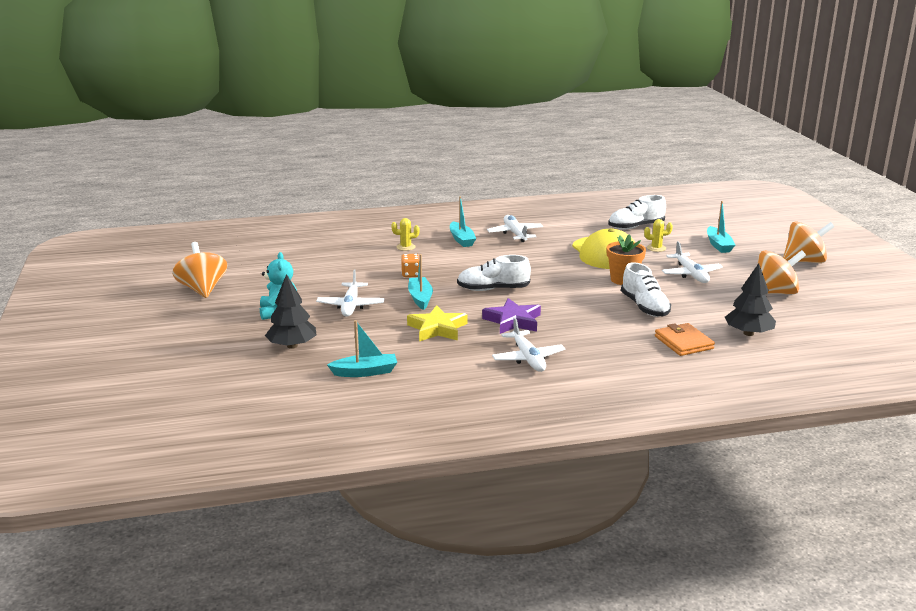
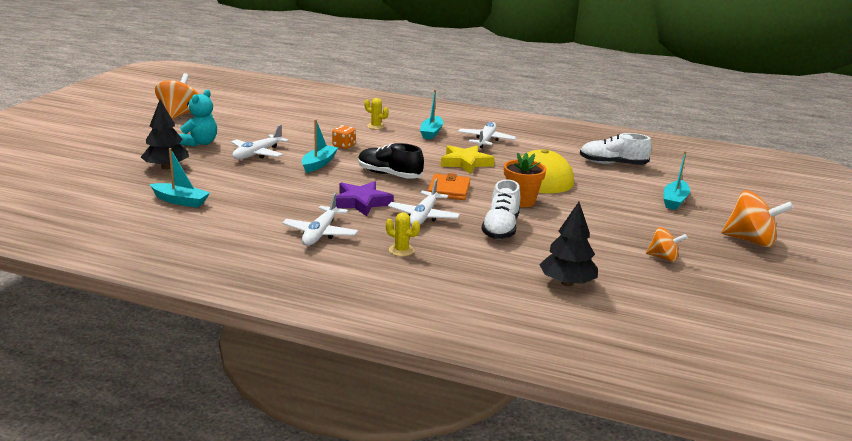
camera: 30 degrees right, 0 degrees up
yellow star [407,305,467,341] -> yellow star moved to [441,145,495,174]
white shoe [457,255,531,291] -> black shoe [358,143,424,179]
yellow cactus [644,219,673,252] -> yellow cactus moved to [386,212,420,256]
orange wallet [655,323,715,356] -> orange wallet moved to [428,173,470,200]
white plane [662,241,723,283] -> white plane moved to [388,179,460,226]
orange spinning top [758,250,806,295] -> orange spinning top [646,227,688,262], size x0.58

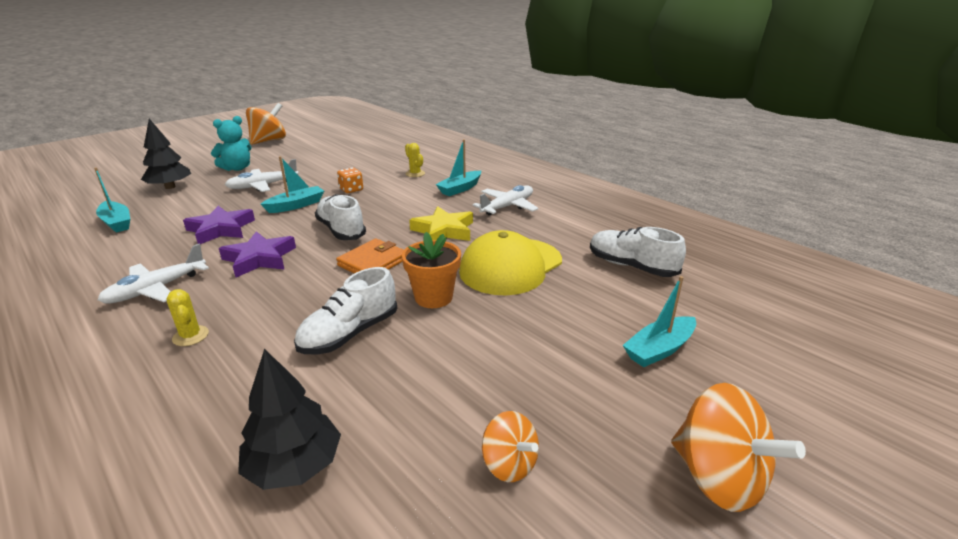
camera: 30 degrees right, 5 degrees up
black shoe [358,143,424,179] -> white shoe [315,194,366,240]
white plane [388,179,460,226] -> none
none -> purple star [183,206,255,244]

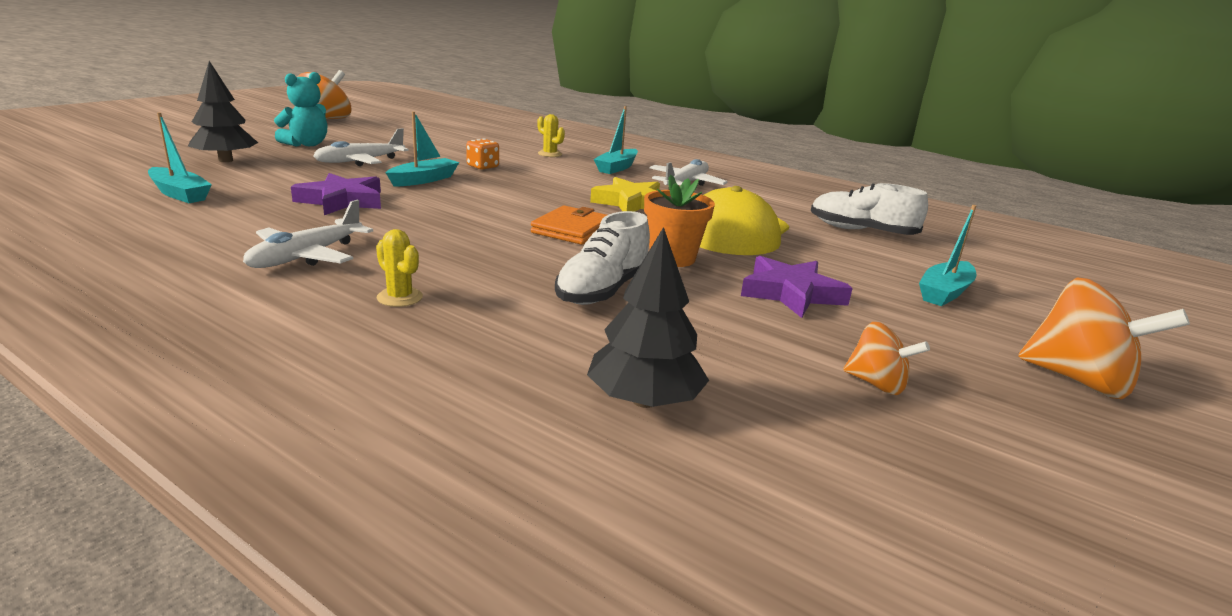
camera: 15 degrees left, 5 degrees down
purple star [219,231,296,278] -> purple star moved to [741,256,853,318]
white shoe [315,194,366,240] -> none

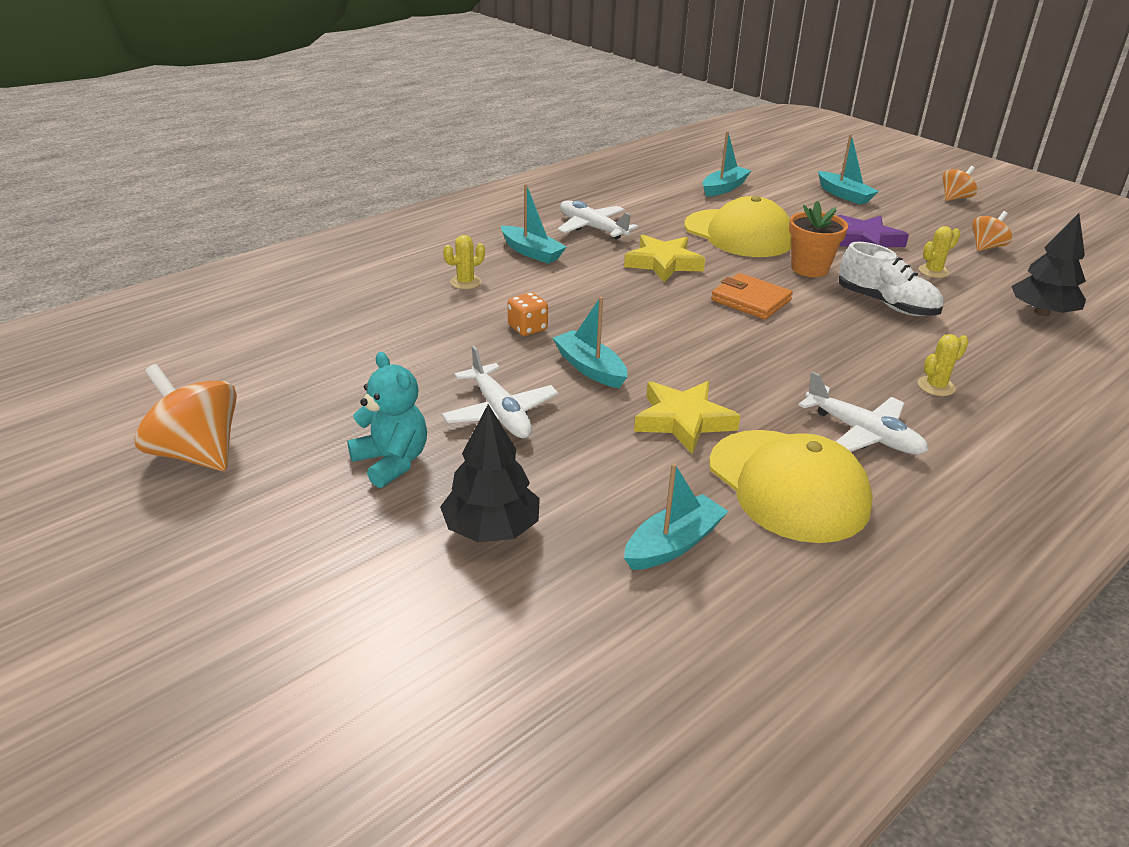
camera: 75 degrees left, 10 degrees up
purple star [291,173,381,215] -> yellow star [634,381,740,454]
white shoe [811,183,928,235] -> turquoise boat [703,131,751,197]
orange spinning top [1018,278,1190,399] -> orange spinning top [943,166,977,201], size x0.58
none -> yellow cap [709,430,873,543]
none -> yellow cactus [918,226,960,278]

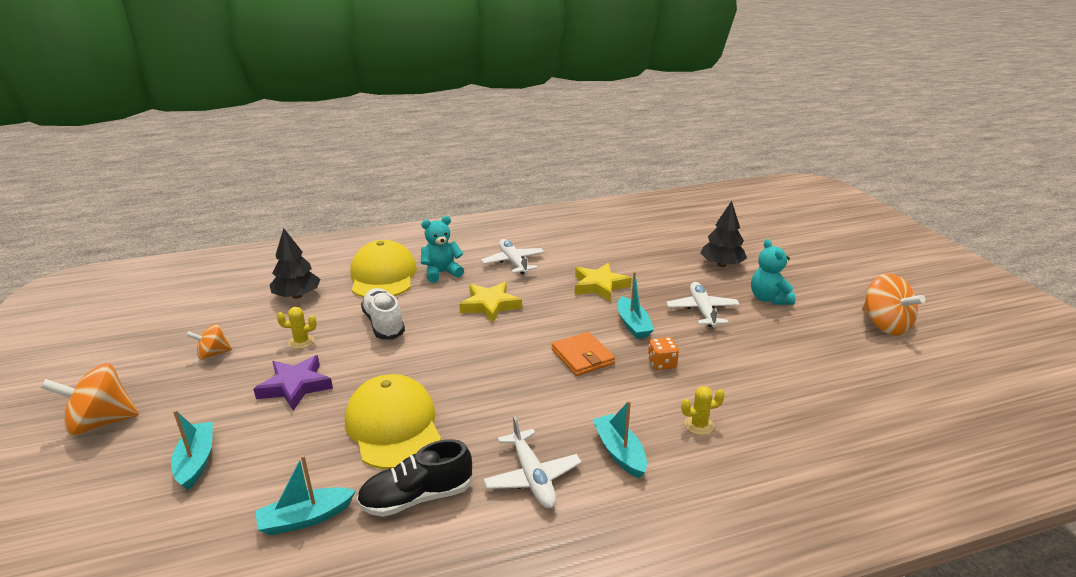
camera: 155 degrees left, 5 degrees down
yellow star [624,235,705,282] -> yellow star moved to [459,282,522,323]
turquoise boat [624,463,729,570] -> none
yellow cap [709,430,873,543] -> yellow cap moved to [350,240,417,298]
orange wallet [711,273,793,319] -> orange wallet moved to [551,332,615,376]
orange flower pot [789,201,848,277] -> none
yellow cactus [918,334,969,396] -> turquoise teddy bear [421,216,464,283]
orange spinning top [943,166,977,201] -> orange spinning top [41,363,139,436], size x1.72
none -> black shoe [356,439,473,517]

